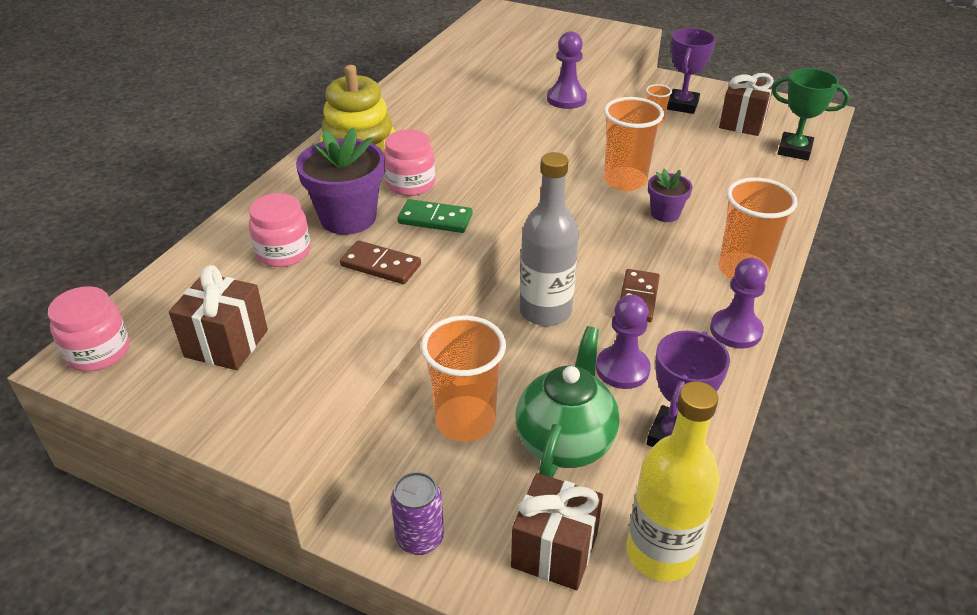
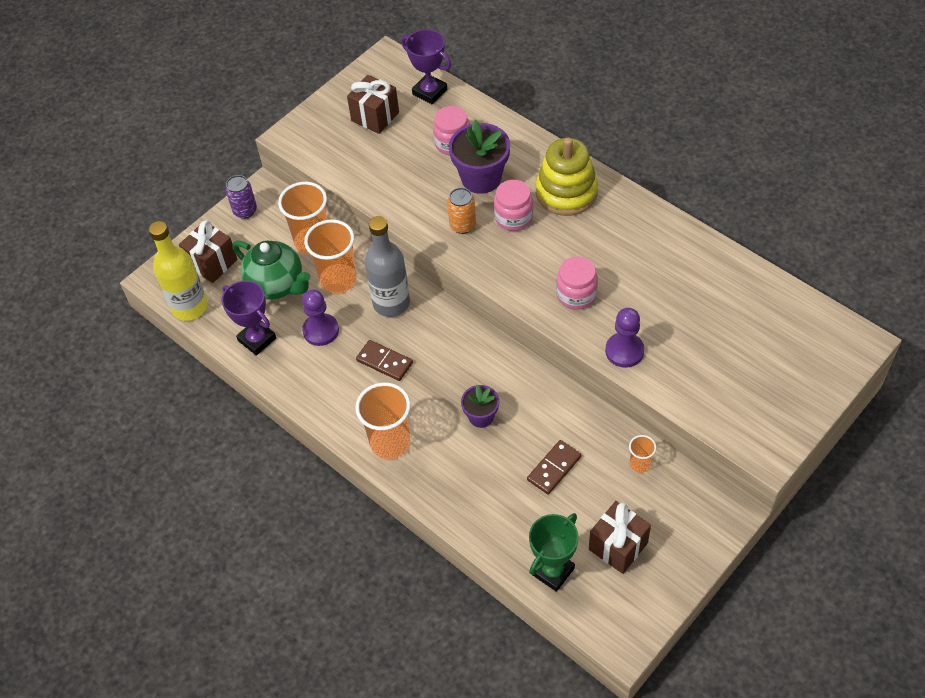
camera: 110 degrees right, 15 degrees up
pink jar [48,286,130,372] -> pink jar moved to [556,256,598,310]
brown domino [340,240,421,284] -> brown domino moved to [527,440,581,495]
green domino [398,199,473,233] -> orange can [447,188,476,234]
orange cup [604,97,664,191] -> orange cup moved to [304,219,357,294]
purple trophy [667,28,716,114] -> purple trophy moved to [401,29,451,104]
purple pawn [710,258,768,349] -> none

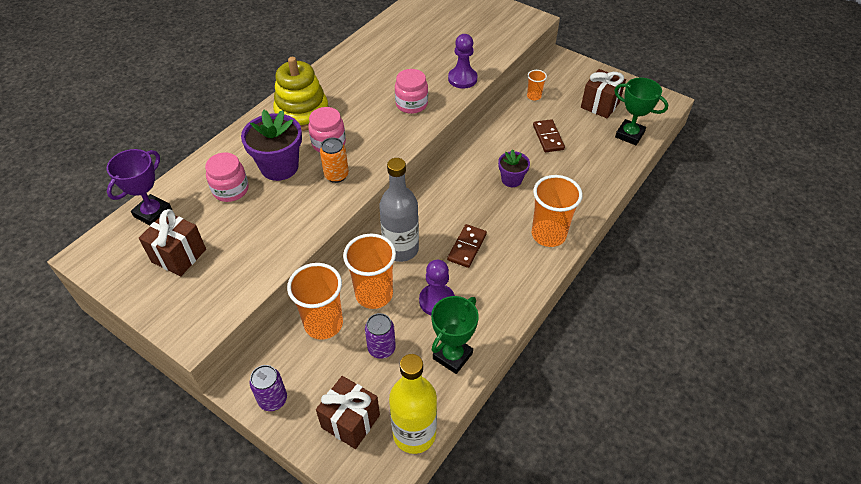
camera: 100 degrees left, 5 degrees down
purple trophy [222,280,276,356] -> green trophy [431,296,479,374]
green teapot [232,241,311,299] -> purple can [365,313,396,359]
brown domino [527,440,581,495] -> brown domino turned 45 degrees clockwise [533,119,565,152]

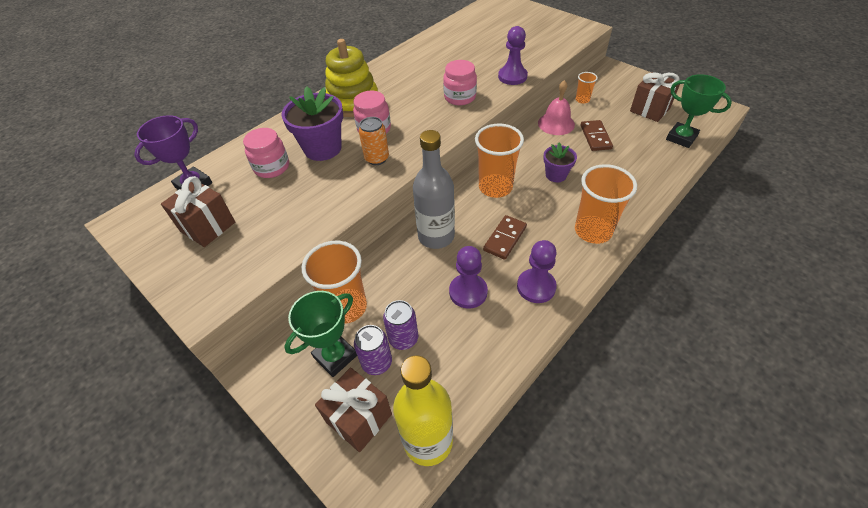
camera: 10 degrees right, 0 degrees up
purple can [250,365,287,411] -> purple can moved to [354,325,392,375]
orange cup [343,234,396,309] -> orange cup moved to [475,124,524,198]
green trophy [431,296,479,374] -> green trophy moved to [284,291,357,377]
none -> purple pawn [517,240,557,303]
none -> pink bell [538,80,575,135]

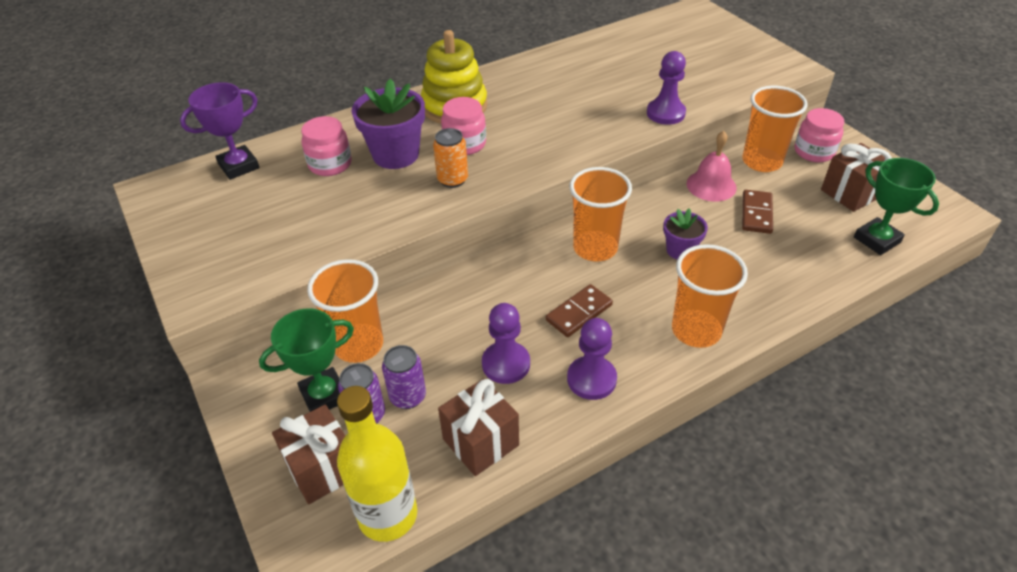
camera: 15 degrees right, 5 degrees down
brown gift [161,176,235,247] -> brown gift moved to [438,378,519,476]
grey bottle [413,130,455,249] -> none
pink jar [443,60,477,105] -> pink jar moved to [795,108,844,162]
orange cup [576,72,598,104] -> orange cup [742,86,808,172], size x2.03

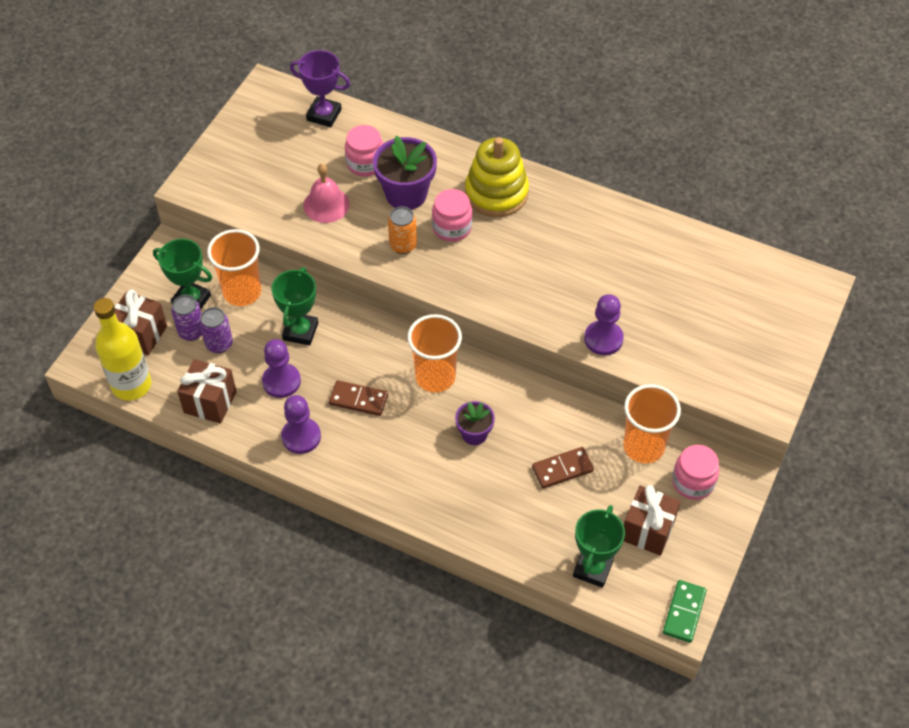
camera: 55 degrees right, 10 degrees up
orange cup [672,244,748,348] -> none
pink bell [686,131,737,202] -> pink bell moved to [303,163,350,223]
none -> green trophy [271,267,318,345]
none -> green domino [663,580,707,643]

